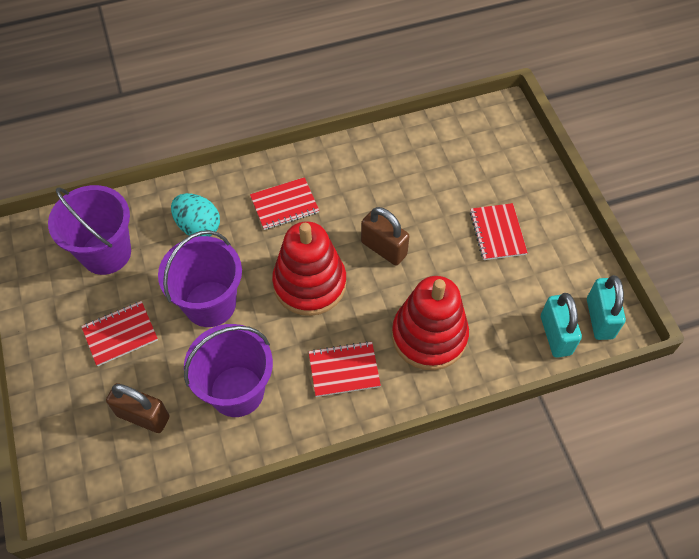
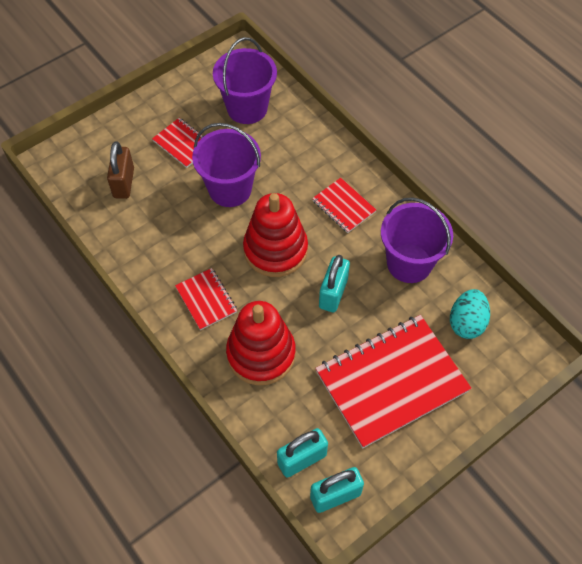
camera: 70 degrees right, 0 degrees up
turquoise egg [171,193,220,237] -> turquoise egg moved to [450,289,490,339]
purple bucket [184,324,273,417] -> purple bucket moved to [381,197,453,283]
brown padlock [361,207,410,266] -> turquoise padlock [319,255,350,312]
red notebook [470,203,528,260] -> red notebook [315,315,472,448], size x2.12

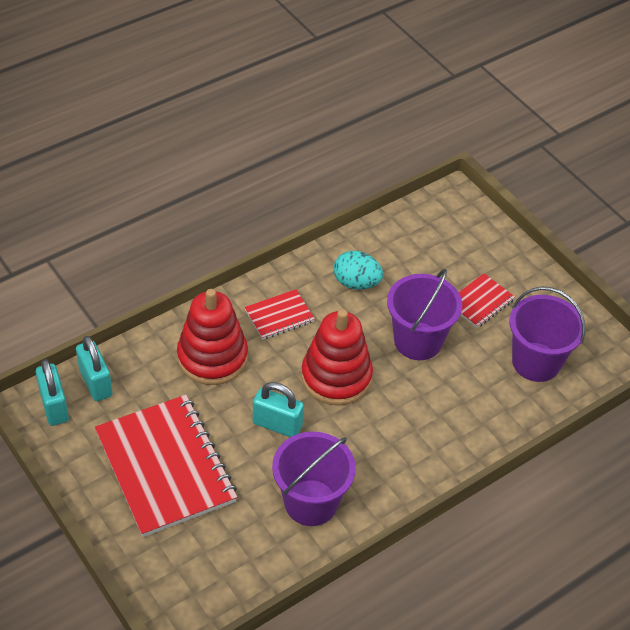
camera: 90 degrees right, 10 degrees down
brown padlock [107,141,134,199] -> none
red notebook [312,178,376,233] -> none
turquoise egg [450,289,490,339] -> turquoise egg moved to [334,251,384,290]

